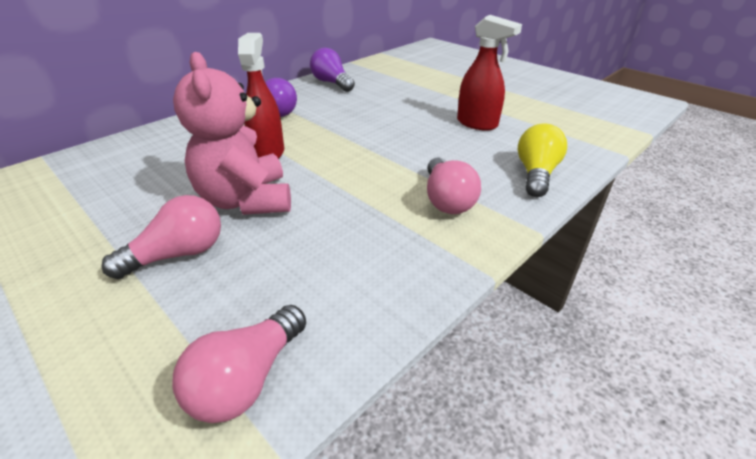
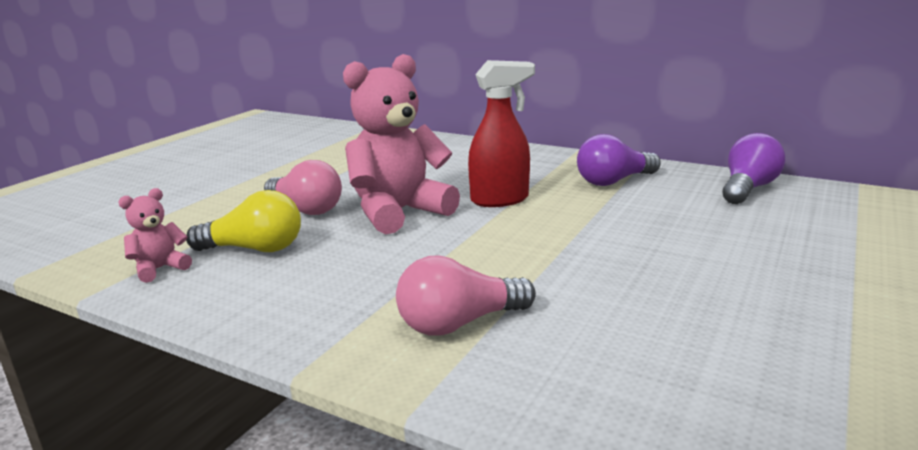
camera: 75 degrees right, 15 degrees down
pink light bulb [172,305,306,423] -> pink teddy bear [119,188,192,283]
red spray bottle [457,15,522,131] -> none
yellow light bulb [518,124,567,197] -> yellow light bulb moved to [186,190,301,252]

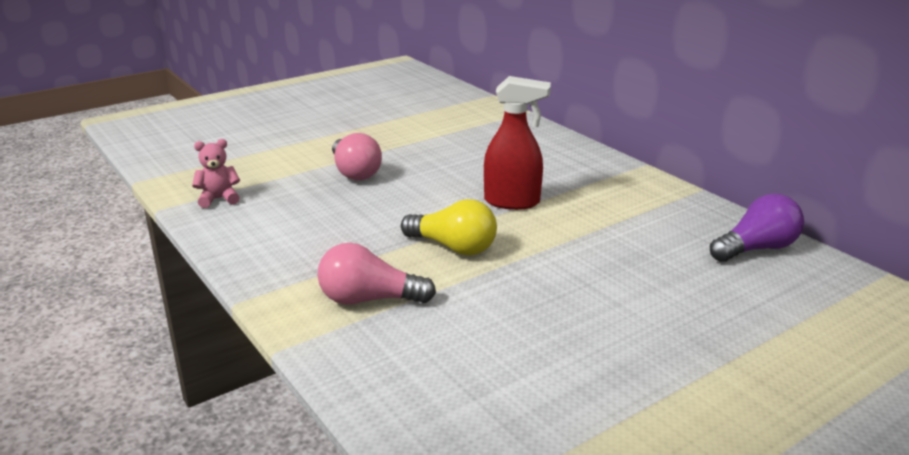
camera: 25 degrees right, 5 degrees up
yellow light bulb [186,190,301,252] -> yellow light bulb moved to [401,199,497,255]
pink teddy bear [343,54,460,234] -> none
purple light bulb [577,134,661,186] -> none

